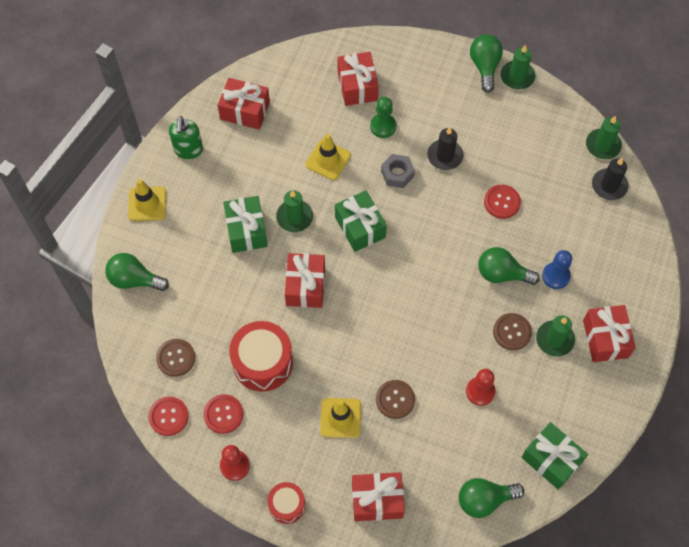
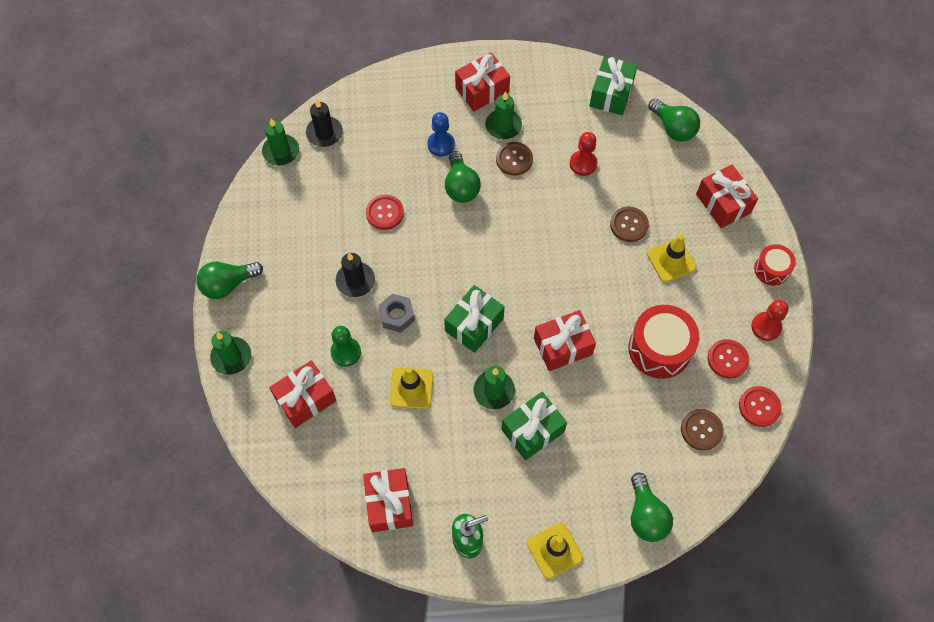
camera: 115 degrees left, 0 degrees up
green candle [501,45,535,90] -> green candle moved to [210,331,251,375]

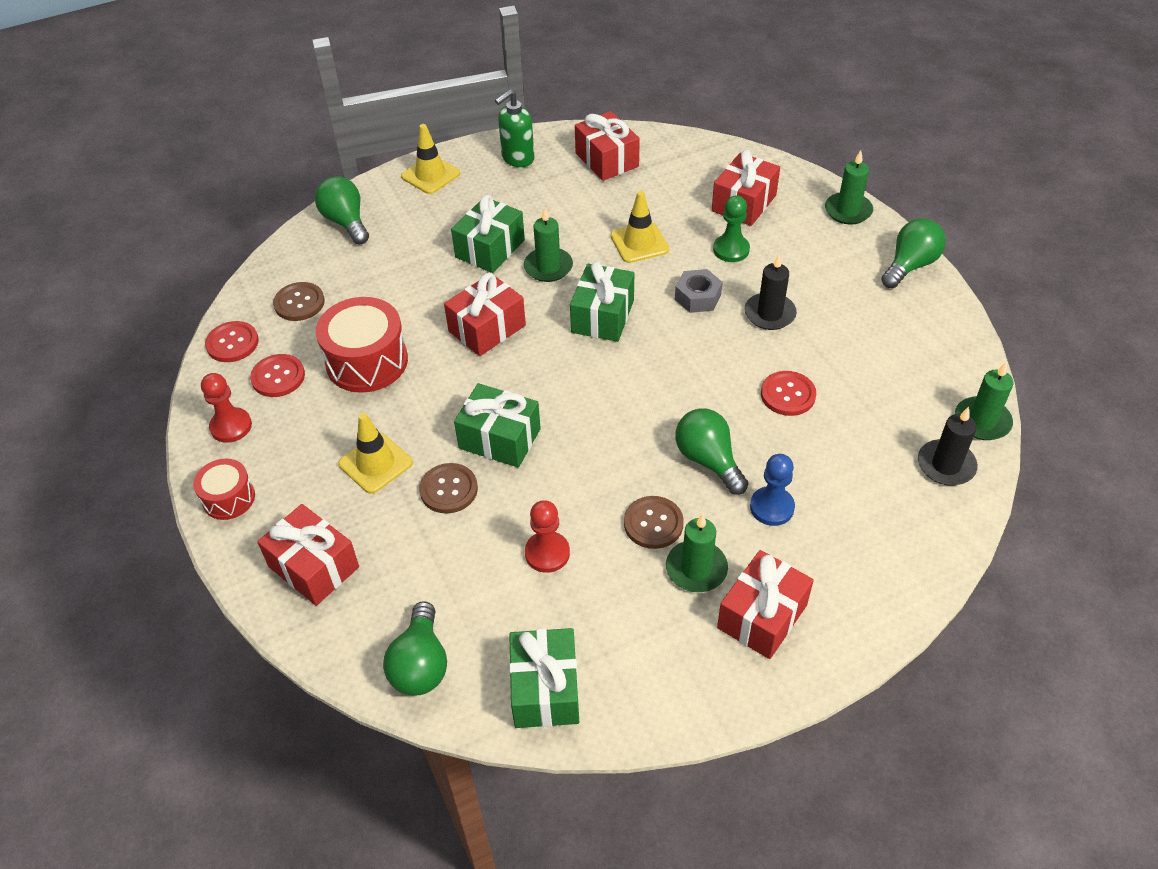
camera: 160 degrees right, 15 degrees down
green light bulb [648,98,700,142] -> green light bulb turned 120 degrees counterclockwise [383,601,447,696]
none -> green gift [454,383,541,467]

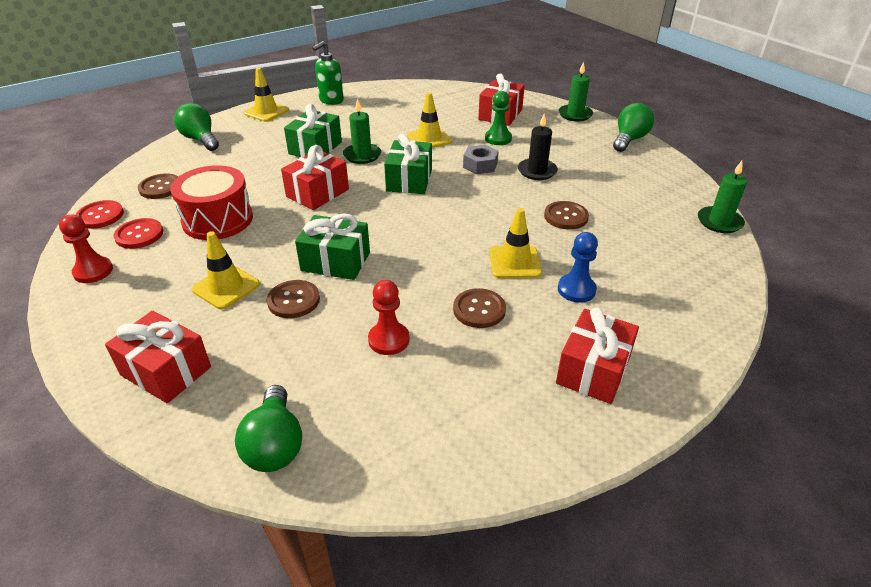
camera: 10 degrees left, 10 degrees down
red drum [193,459,255,520] -> none
green gift [509,628,579,728] -> none
red gift [575,111,640,181] -> none
green candle [666,514,728,592] -> none
green light bulb [675,408,748,495] -> yellow traffic cone [489,208,542,278]
red button [761,371,816,416] -> brown button [544,201,589,230]
black candle [918,407,978,486] -> none

